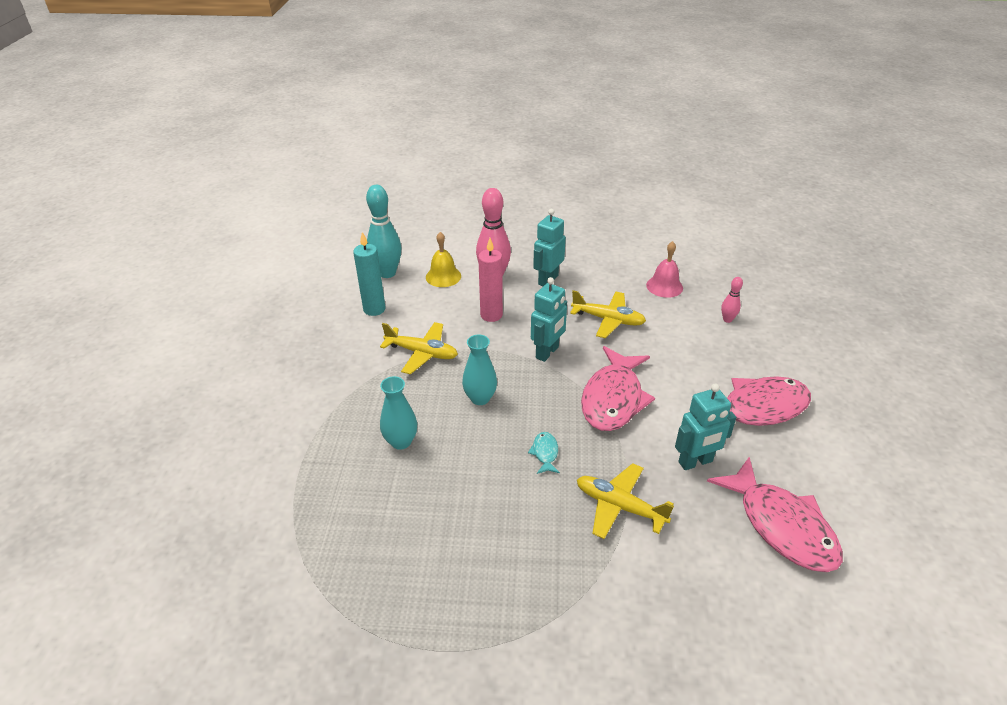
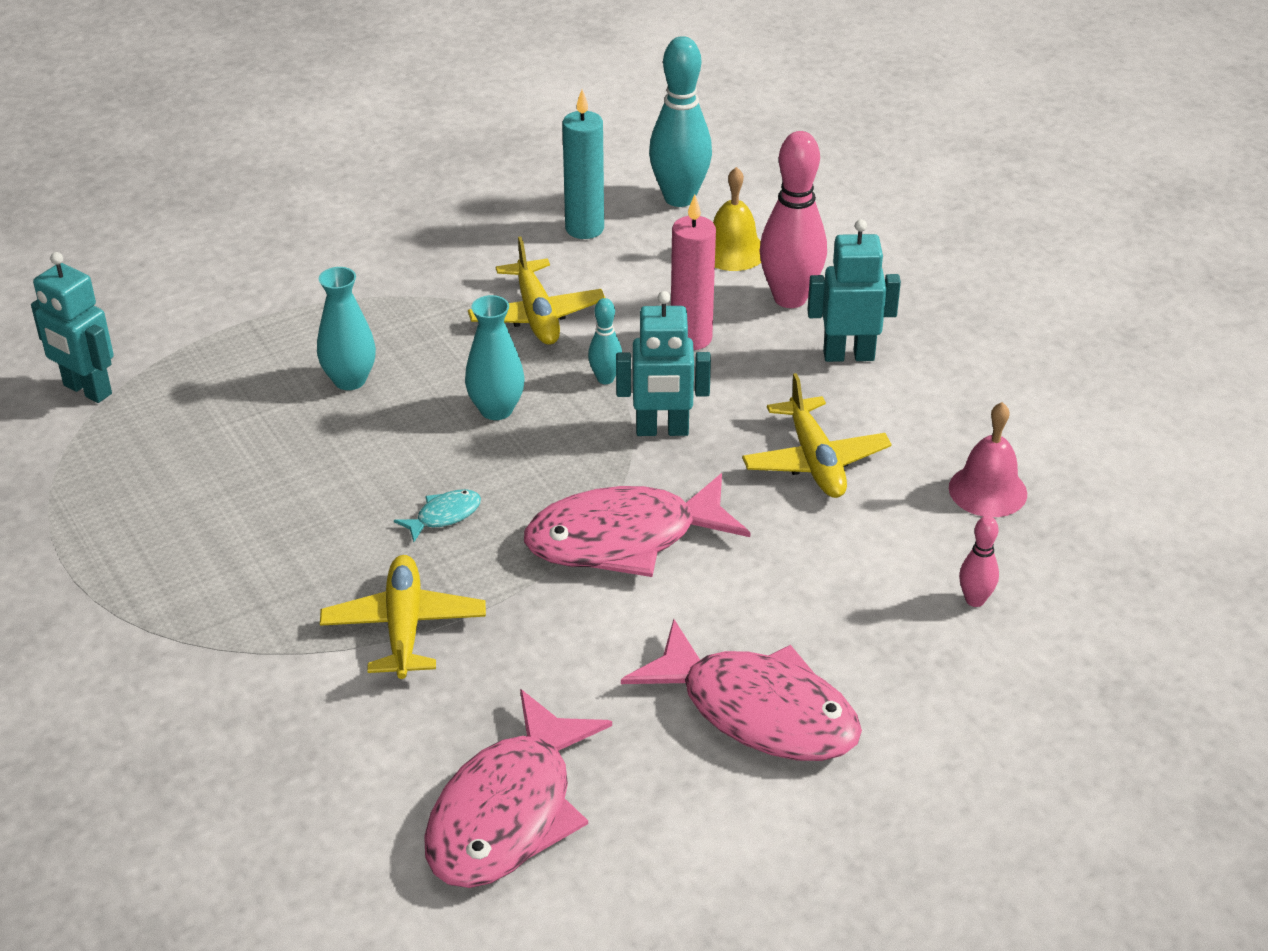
camera: 55 degrees right, 0 degrees up
turquoise robot [675,384,736,470] -> turquoise robot moved to [31,252,114,403]
none -> turquoise bowling pin [588,298,622,384]

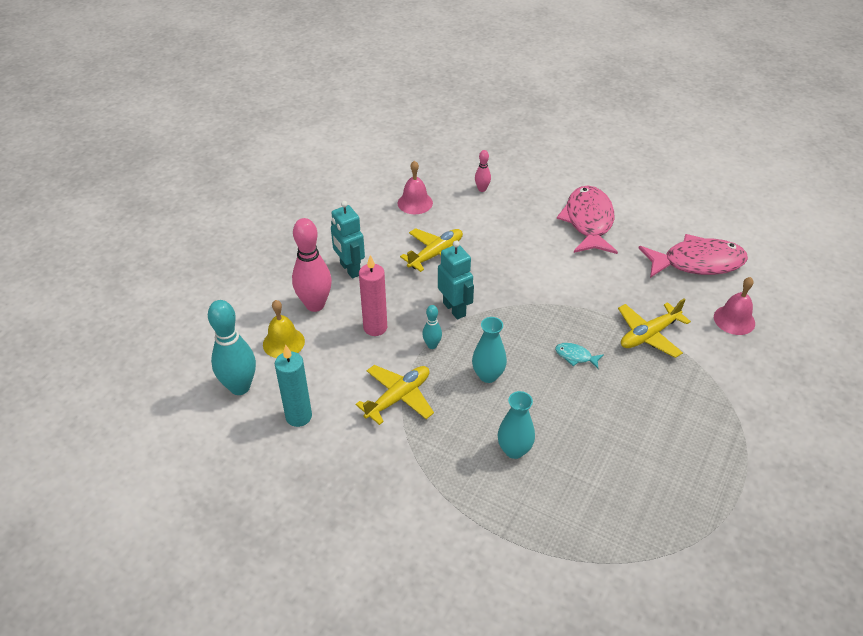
camera: 120 degrees left, 5 degrees up
turquoise robot [31,252,114,403] -> none
pink fish [524,473,750,577] -> none
none -> pink bell [714,277,755,335]

